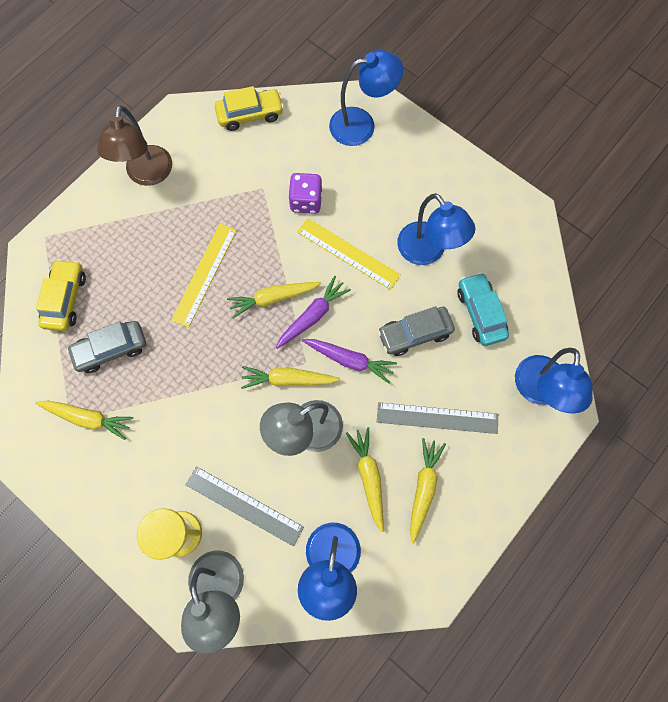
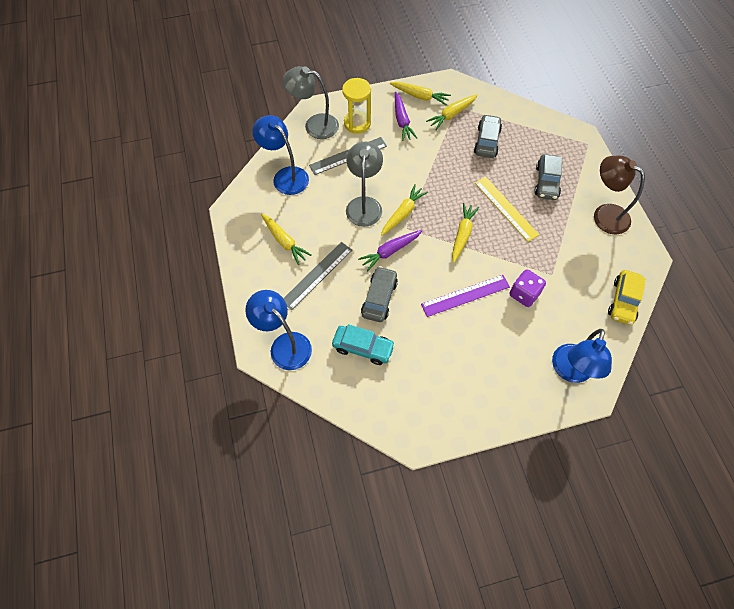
camera: 125 degrees right, 10 degrees down
yellow car [36,259,86,331] -> none
purple carrot [276,276,351,349] -> purple carrot moved to [395,92,417,141]
yellow ruler [297,218,401,290] -> purple ruler [421,275,510,317]
yellow carrot [346,427,383,532] -> yellow carrot moved to [390,82,451,105]
blue lamp [397,193,475,265] -> none
none -> grey car [534,154,562,200]

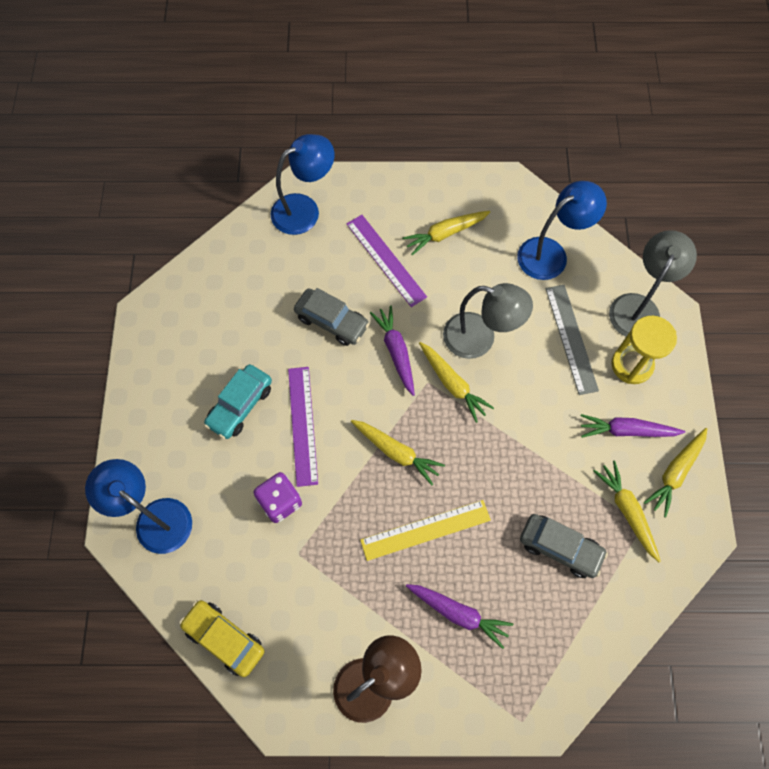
camera: 105 degrees right, 5 degrees up
grey ruler [283,242,352,310] -> purple ruler [347,215,427,307]
turquoise car [332,324,395,365] -> turquoise car moved to [204,364,272,439]
grey car [534,154,562,200] -> purple carrot [406,584,513,649]

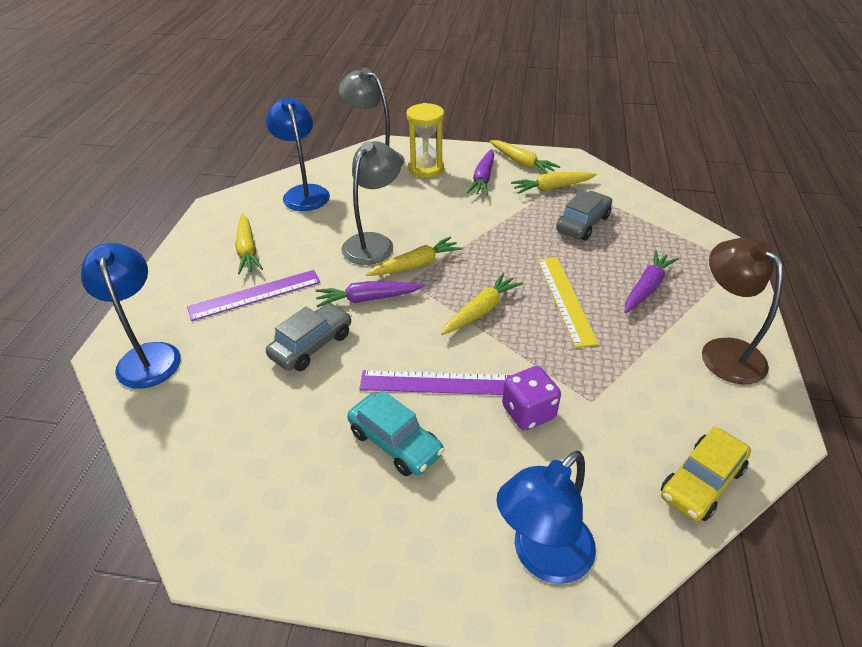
camera: 80 degrees left, 25 degrees down
grey ruler [545,285,599,395] -> none

